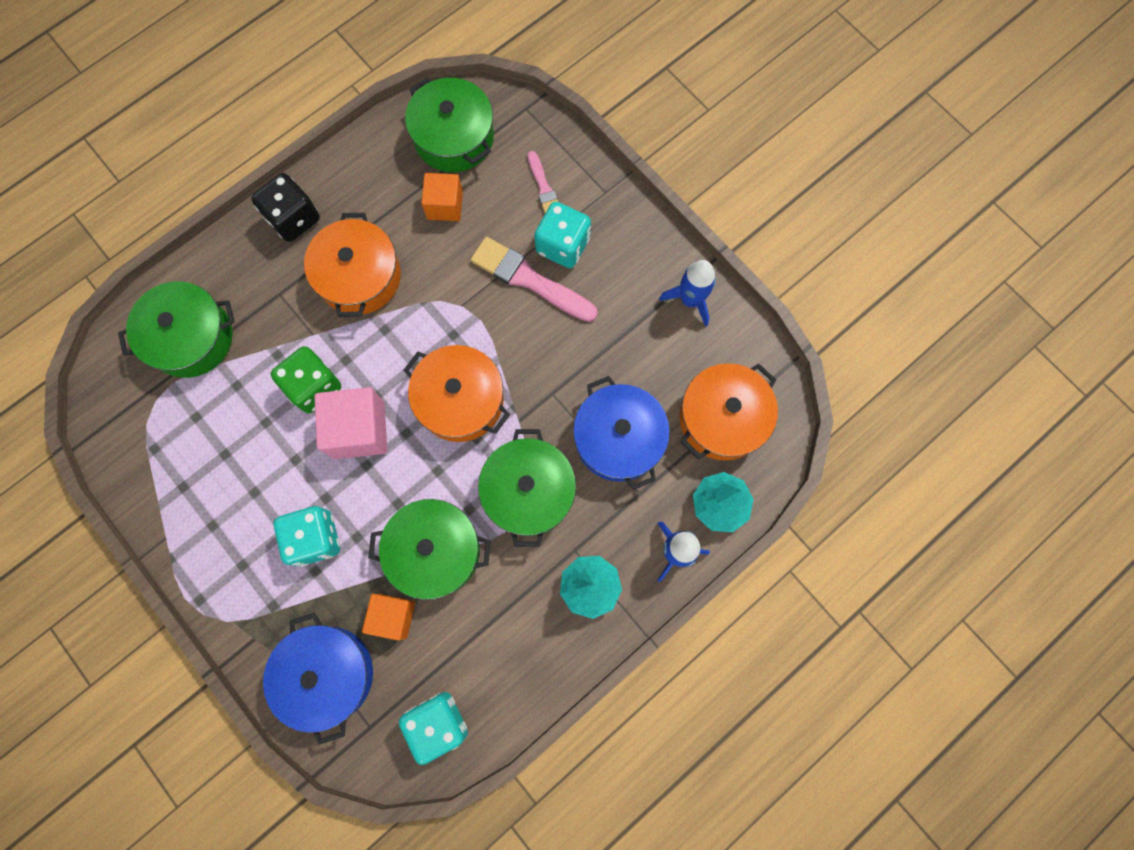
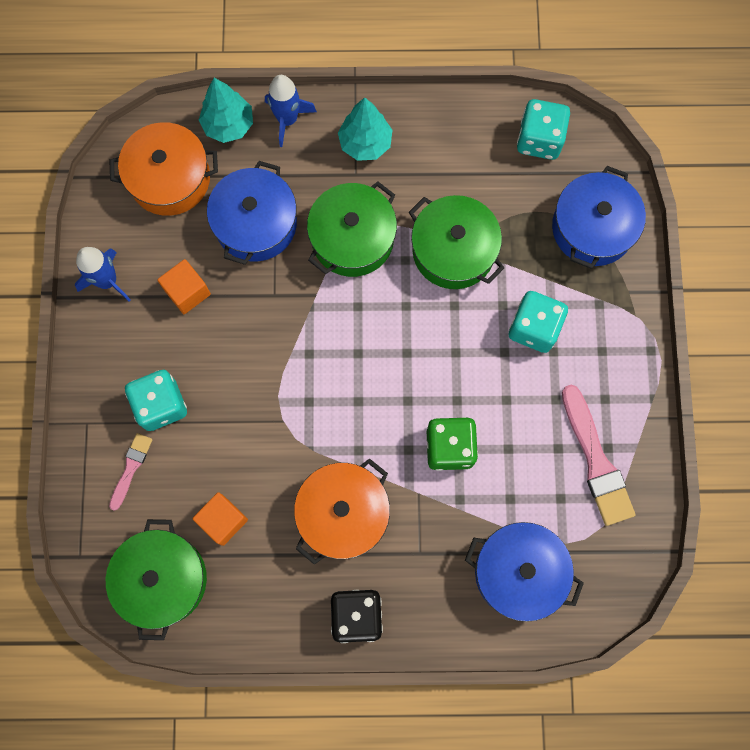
camera: 140 degrees left, 0 degrees up
green pot [118,281,235,378] -> blue pot [465,522,584,622]
pink cube [314,387,387,459] -> none
orange cube [362,594,415,640] -> orange cube moved to [157,259,211,314]
orange pot [404,345,510,442] -> none
pink brush [471,237,598,322] -> pink brush moved to [562,385,635,526]

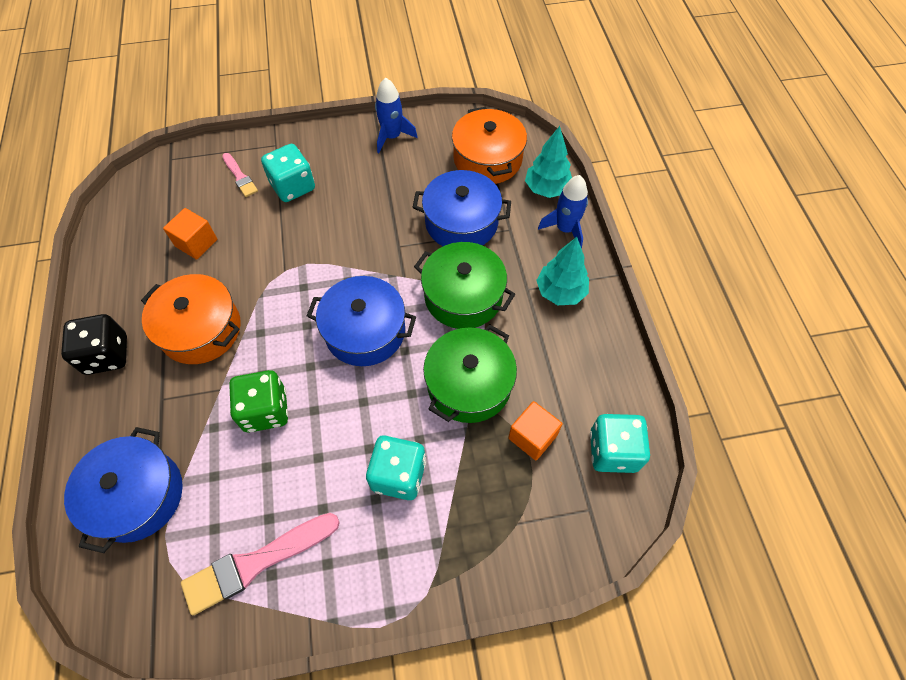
camera: 80 degrees right, 15 degrees down
green pot [106,519,207,640] -> none
pink brush [109,433,153,511] -> pink brush turned 45 degrees clockwise [222,153,258,197]
orange cube [157,259,211,314] -> orange cube moved to [508,401,563,461]
blue pot [552,166,646,269] -> blue pot moved to [307,276,416,366]

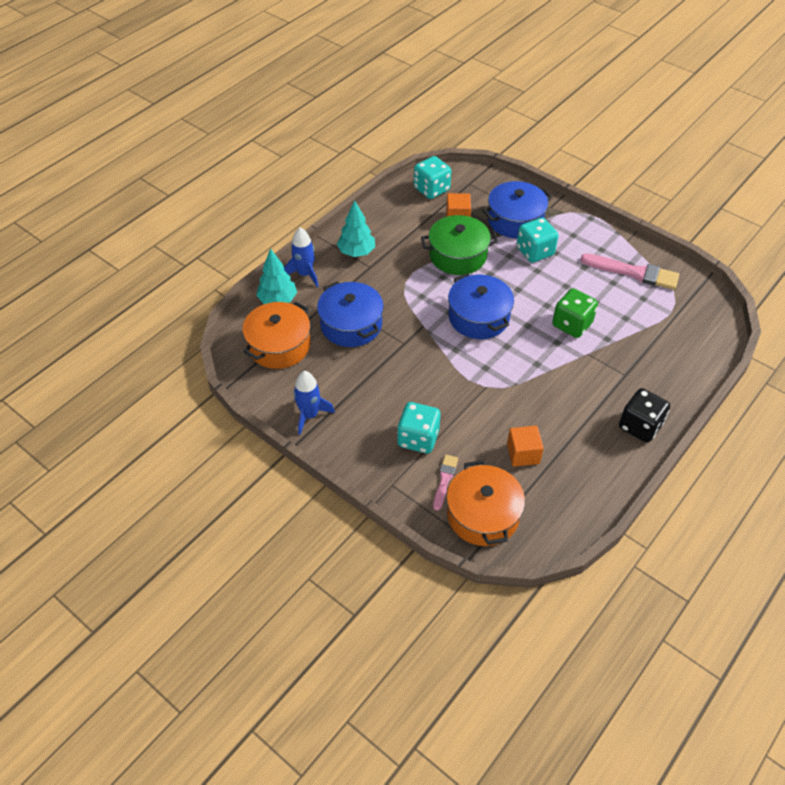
camera: 130 degrees left, 10 degrees down
blue pot [64,427,183,553] -> blue pot moved to [483,181,552,238]
orange pot [141,274,241,364] -> orange pot moved to [446,460,525,546]
green pot [414,242,515,329] -> none

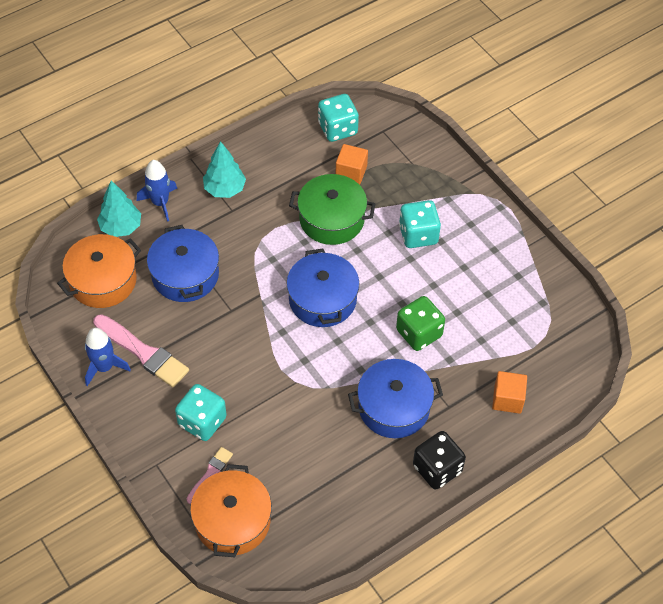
camera: 15 degrees right, 5 degrees up
blue pot [483,181,552,238] -> blue pot moved to [348,359,443,438]
orange cube [507,426,544,467] -> orange cube moved to [492,371,527,414]
pink brush [580,254,679,290] -> pink brush moved to [93,314,189,387]

